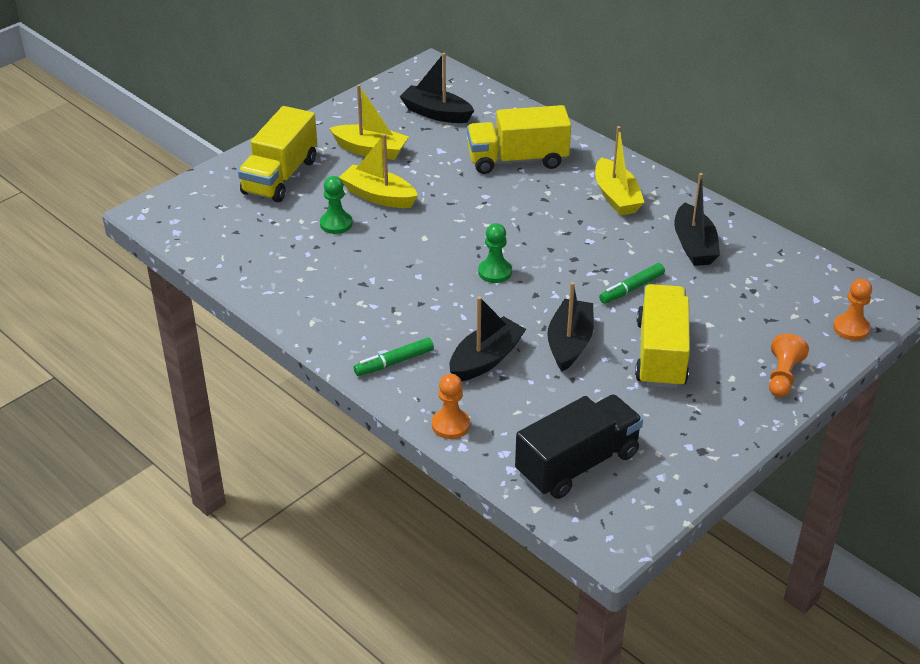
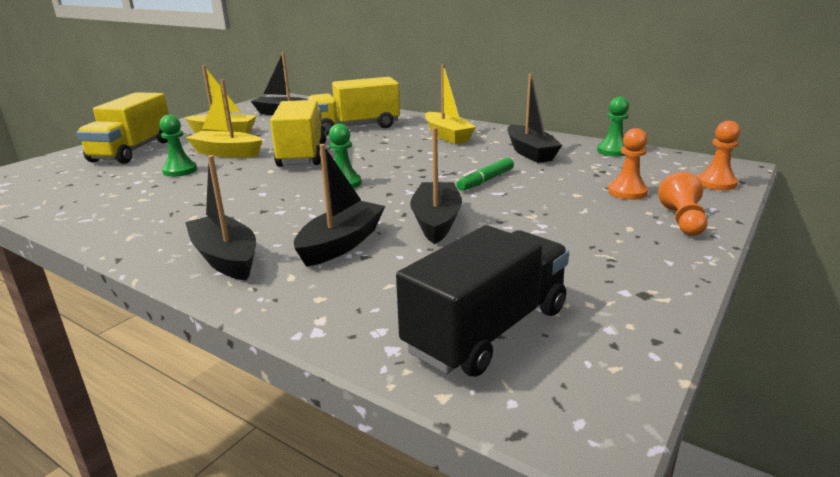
camera: 10 degrees left, 15 degrees down
green marker [354,338,434,376] -> black boat [185,155,256,281]
orange pawn [432,374,470,439] -> orange pawn moved to [608,128,648,200]
yellow truck [635,284,690,389] -> yellow truck moved to [270,100,327,167]
none -> green pawn [597,97,629,156]

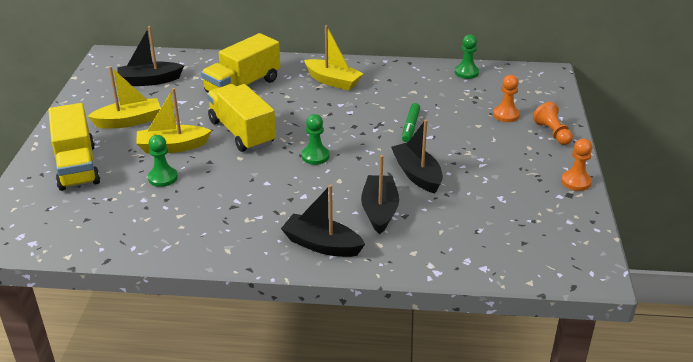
camera: 30 degrees left, 10 degrees up
black truck [396,225,569,377] -> none
black boat [508,74,562,163] -> none
orange pawn [698,121,740,190] -> orange pawn moved to [561,139,592,191]

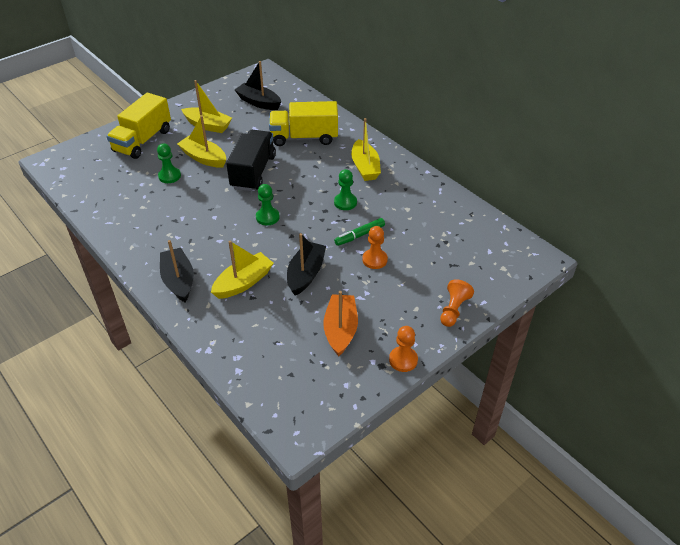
camera: 45 degrees right, 10 degrees up
yellow truck [207,84,276,152] -> black truck [226,130,276,191]
black boat [361,155,399,234] -> yellow boat [211,240,274,299]
green pawn [455,34,479,79] -> green pawn moved to [334,169,357,210]
orange pawn [493,75,520,122] -> orange pawn moved to [362,226,388,269]
none -> orange boat [323,291,358,356]

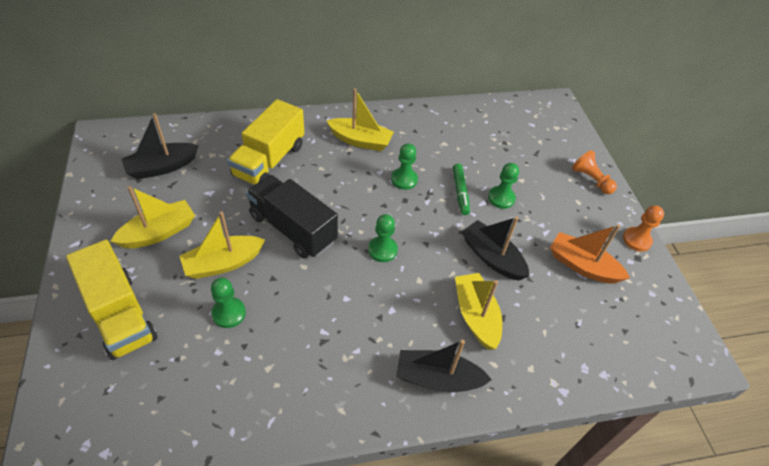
camera: 65 degrees left, 5 degrees up
orange pawn [362,226,388,269] -> green pawn [488,163,519,209]

